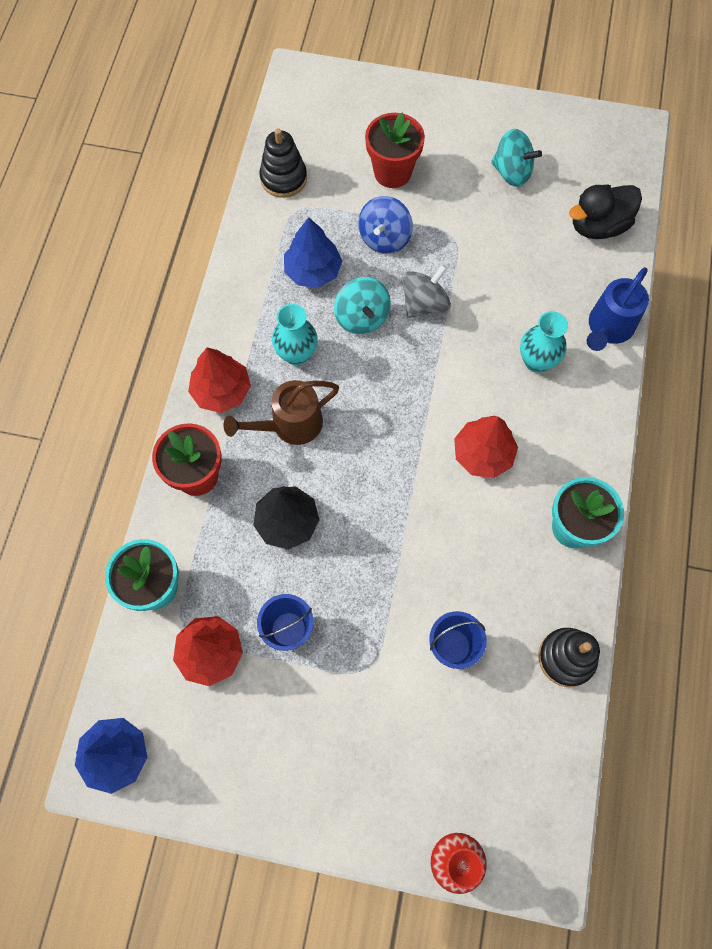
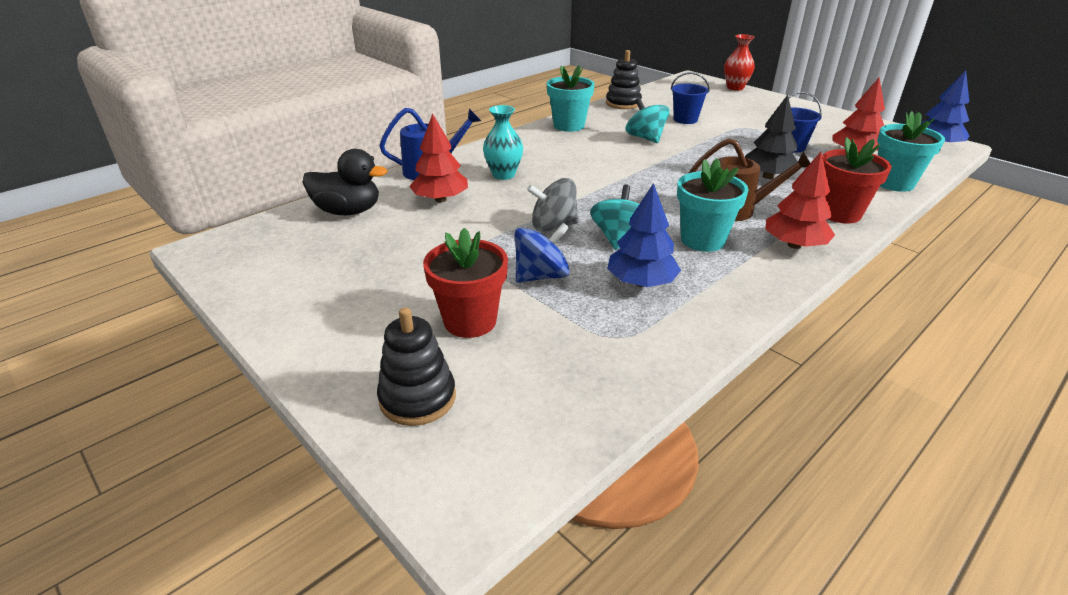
camera: 145 degrees left, 35 degrees down
black stacking toy [259,128,307,198] -> black stacking toy moved to [377,307,456,426]
turquoise vase [272,304,318,365] -> turquoise flower pot [677,159,749,252]
red tree [454,416,518,478] -> red tree moved to [409,113,468,202]
turquoise spinning top [491,129,542,187] -> turquoise spinning top moved to [626,98,669,143]

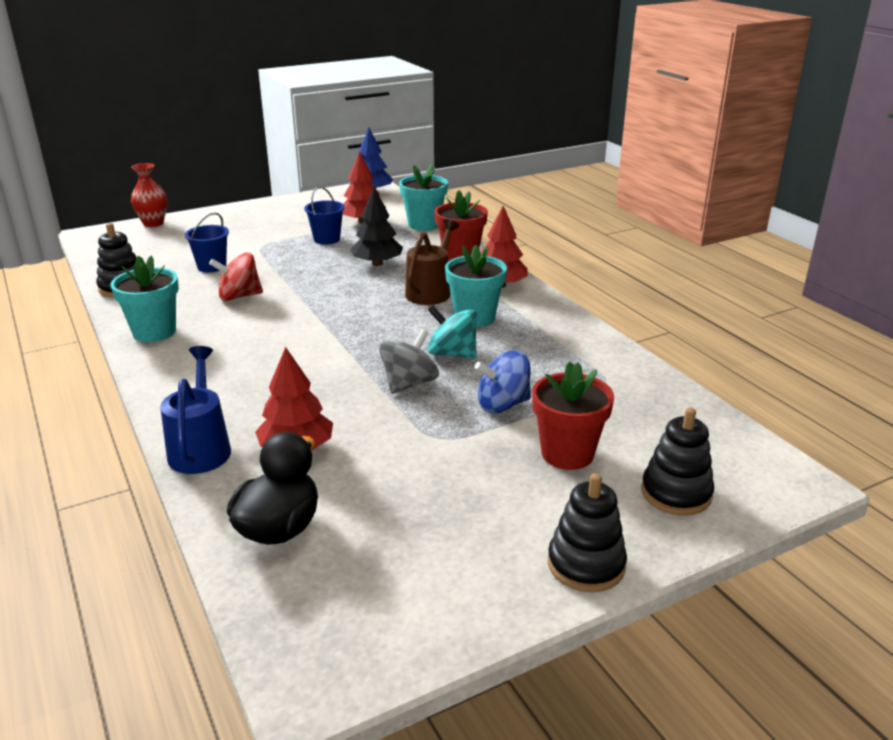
camera: 75 degrees left, 5 degrees down
turquoise vase [483,105,523,180] -> none
blue spinning top [514,223,570,283] -> blue spinning top turned 90 degrees counterclockwise [475,350,531,413]
grey spinning top [527,178,579,232] -> grey spinning top turned 150 degrees counterclockwise [379,329,439,394]
blue tree [607,183,681,287] -> none
turquoise spinning top [626,98,669,143] -> red spinning top [209,252,263,301]
none -> black stacking toy [548,473,627,592]

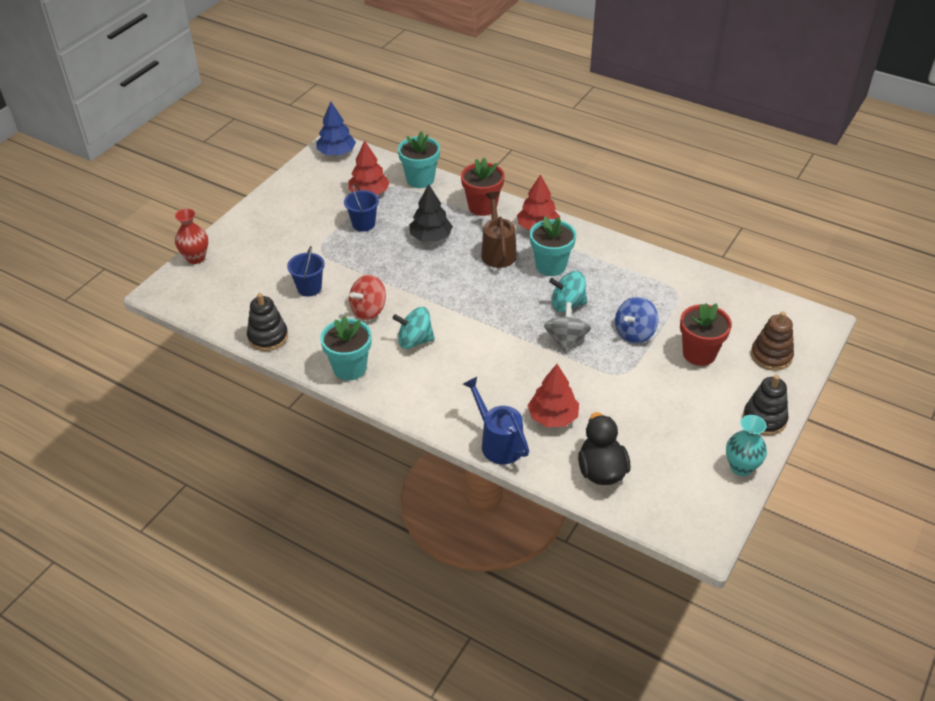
camera: 30 degrees left, 15 degrees up
black stacking toy [641,408,714,516] -> brown stacking toy [751,312,794,371]
none -> turquoise spinning top [392,307,435,349]
none -> turquoise vase [726,415,767,476]

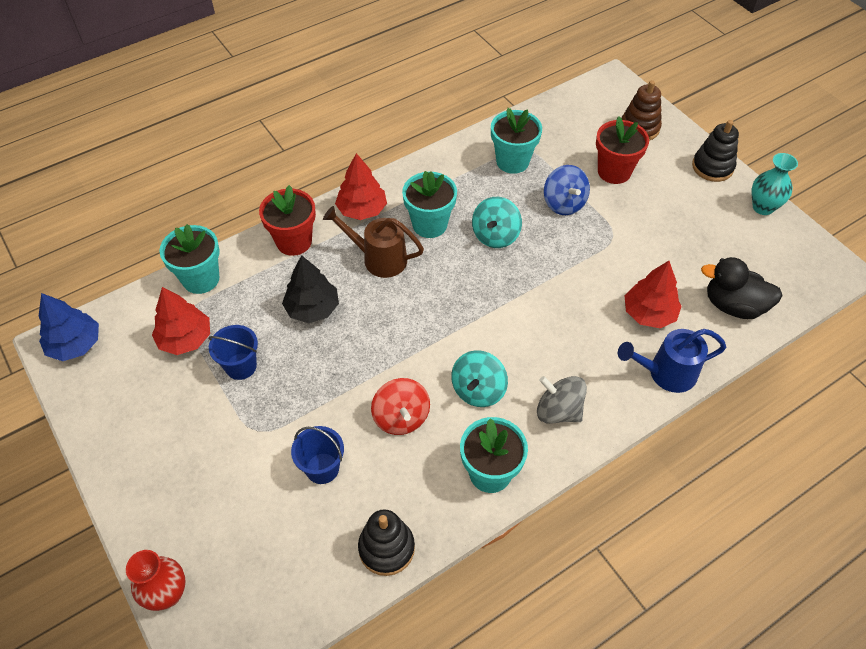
camera: 65 degrees left, 10 degrees up
grey spinning top [544,302,591,353] -> grey spinning top moved to [537,376,587,424]
none -> turquoise flower pot [491,108,542,174]

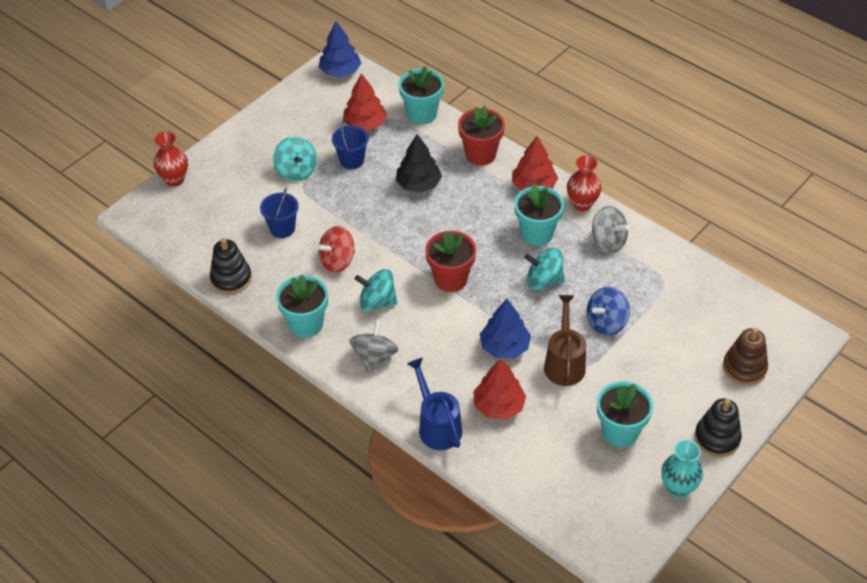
camera: 75 degrees right, 5 degrees down
brown watering can [323,206,424,278] -> brown watering can moved to [544,295,586,386]
turquoise flower pot [491,108,542,174] -> turquoise flower pot moved to [597,381,653,448]
red flower pot [596,116,649,184] -> red flower pot moved to [425,231,476,292]
black duck [701,257,783,319] -> none
none -> turquoise spinning top [273,137,317,181]
none -> blue tree [480,299,531,359]
none -> red vase [567,155,602,211]
none -> grey spinning top [592,206,630,253]

